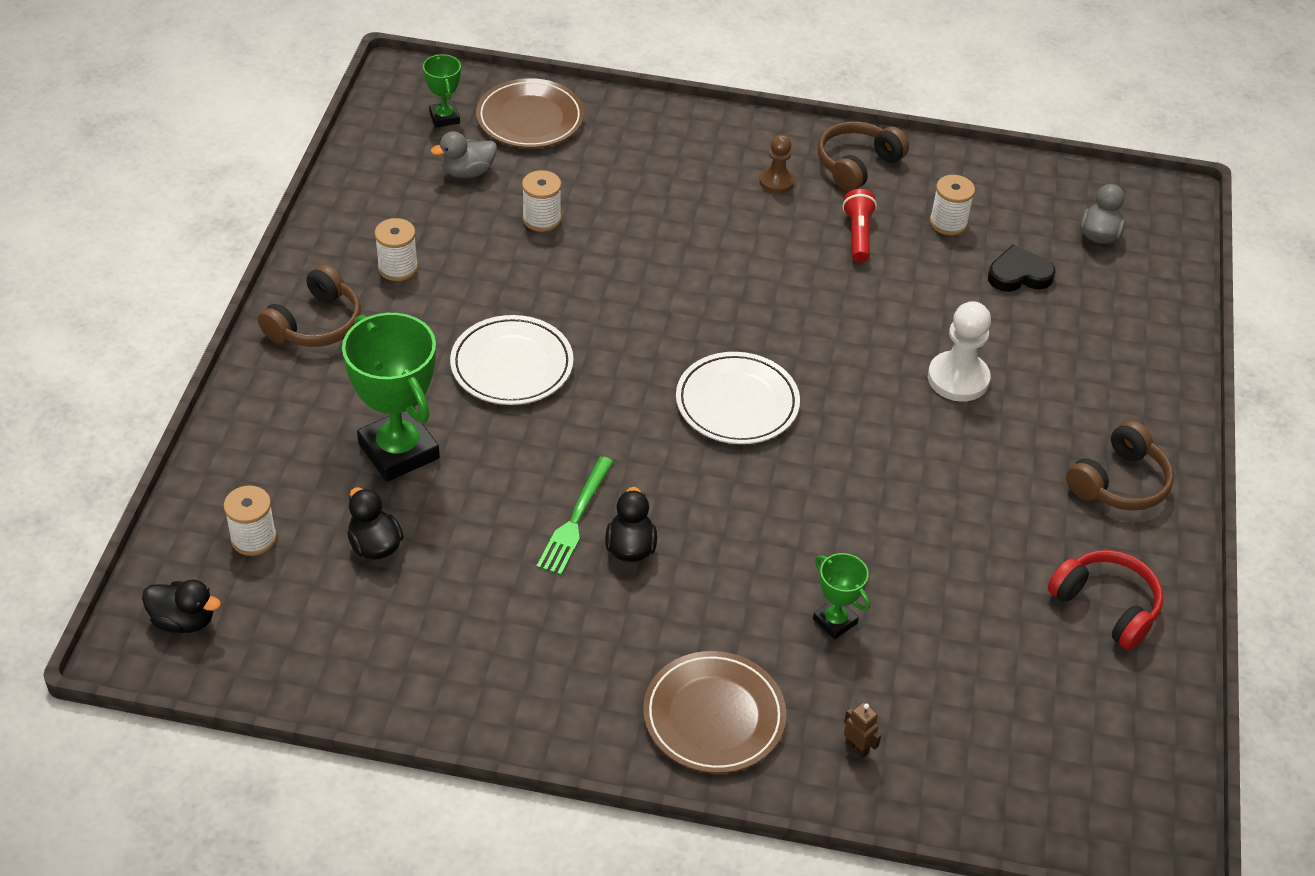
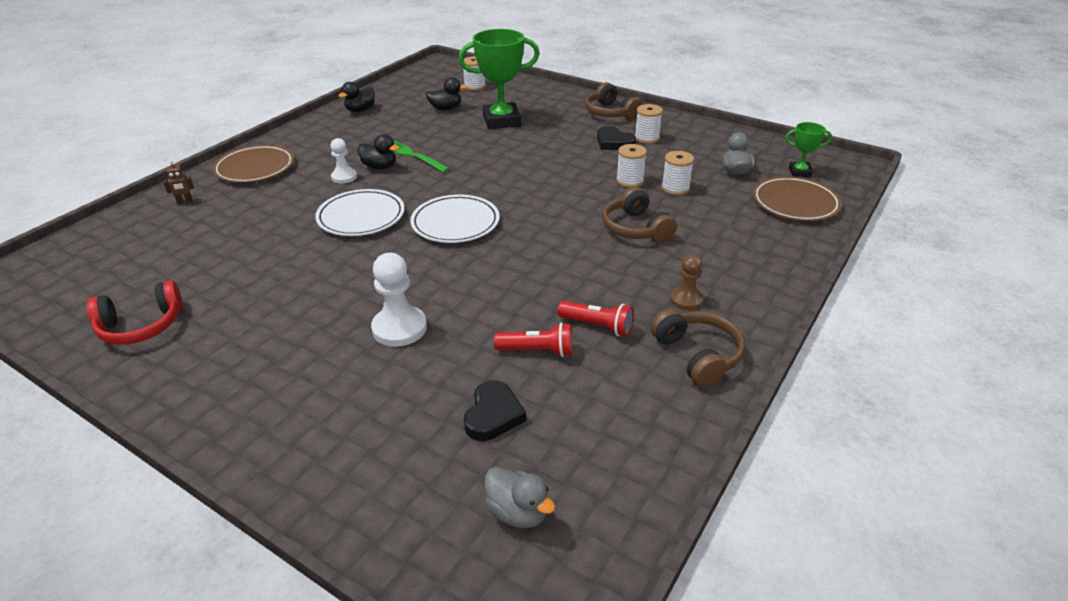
camera: 115 degrees right, 10 degrees down
black duck [142,579,221,633] -> black duck moved to [338,82,375,112]
white plate [450,315,573,405] -> white plate moved to [315,189,404,236]
green trophy [813,553,870,639] -> none
white spool [930,175,975,235] -> white spool moved to [616,144,647,188]
brown headphones [1066,420,1174,511] -> brown headphones moved to [602,187,677,242]
none -> white pawn [330,138,357,183]
none -> red flashlight [494,323,572,357]
none -> black heart [597,126,636,150]

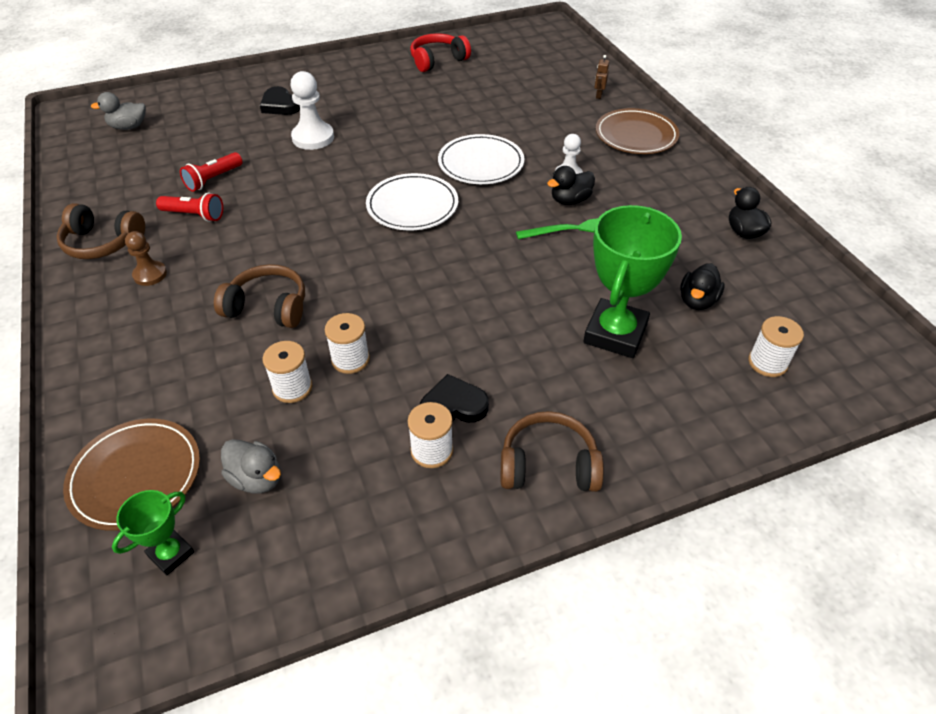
camera: 125 degrees right, 10 degrees up
red headphones [86,280,183,345] -> red headphones turned 45 degrees clockwise [410,33,471,72]
black heart [464,380,526,441] -> black heart moved to [260,86,300,115]
red flashlight [558,301,634,337] -> red flashlight turned 135 degrees counterclockwise [156,193,223,222]

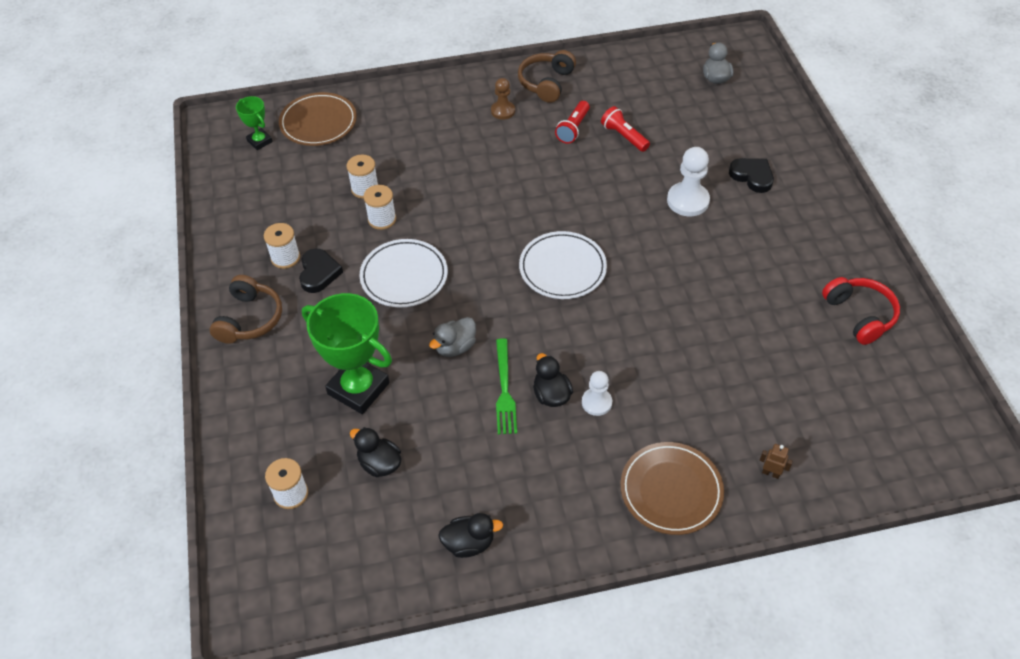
camera: 100 degrees right, 5 degrees up
brown headphones [214,264,305,328] -> none
grey duck [221,439,281,493] -> grey duck moved to [429,317,476,357]
black heart [260,86,300,115] -> black heart turned 75 degrees clockwise [729,158,774,193]
white plate [438,134,525,184] -> white plate moved to [359,239,448,308]

